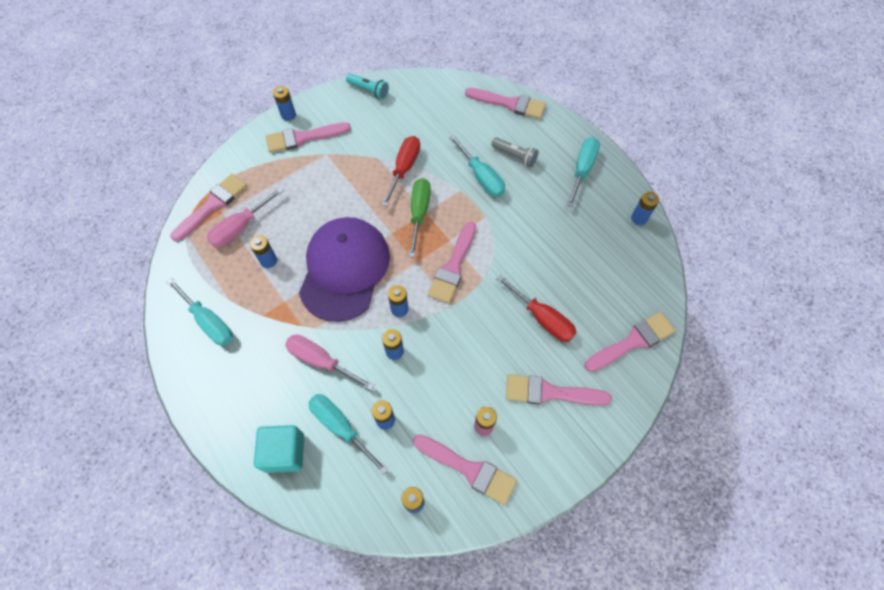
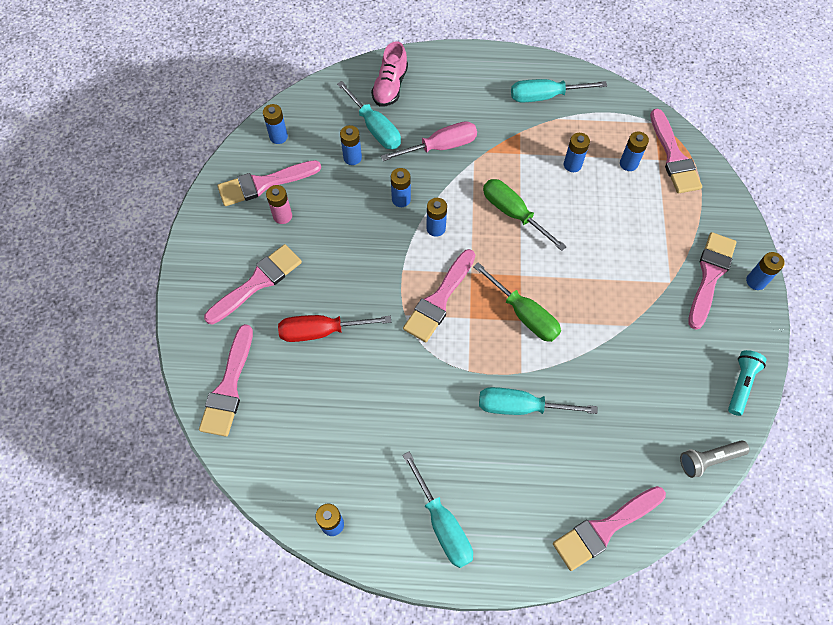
camera: 130 degrees right, 0 degrees up
pink screwdriver [206,187,284,248] -> blue battery [620,131,649,171]
turquoise cube [254,425,304,473] -> pink shoe [371,41,408,107]
purple cap [299,217,390,322] -> green screwdriver [483,179,567,251]
turquoise screwdriver [308,394,389,475] -> turquoise screwdriver turned 60 degrees clockwise [337,81,401,149]
turquoise flashlight [346,73,389,100] -> turquoise flashlight turned 135 degrees clockwise [728,350,767,416]
red screwdriver [381,136,420,207] -> none
pink brush [428,222,476,303] -> pink brush turned 120 degrees counterclockwise [403,249,475,342]
grey flashlight [491,137,539,167] -> grey flashlight moved to [680,440,750,478]

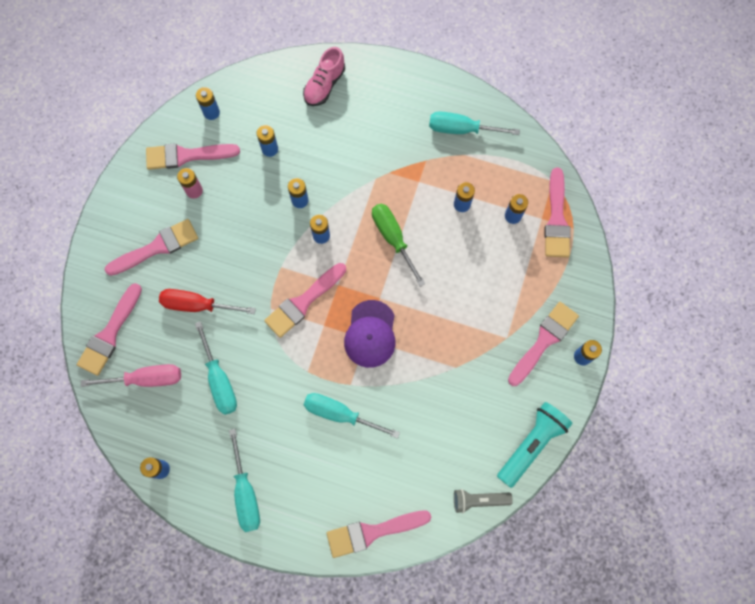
camera: 15 degrees right, 10 degrees up
turquoise screwdriver [337,81,401,149] -> turquoise screwdriver moved to [195,321,237,415]
pink screwdriver [381,121,477,161] -> pink screwdriver moved to [81,364,181,387]
green screwdriver [473,262,561,342] -> purple cap [344,300,396,368]
turquoise flashlight [728,350,767,416] -> turquoise flashlight [497,402,573,488], size x1.59

